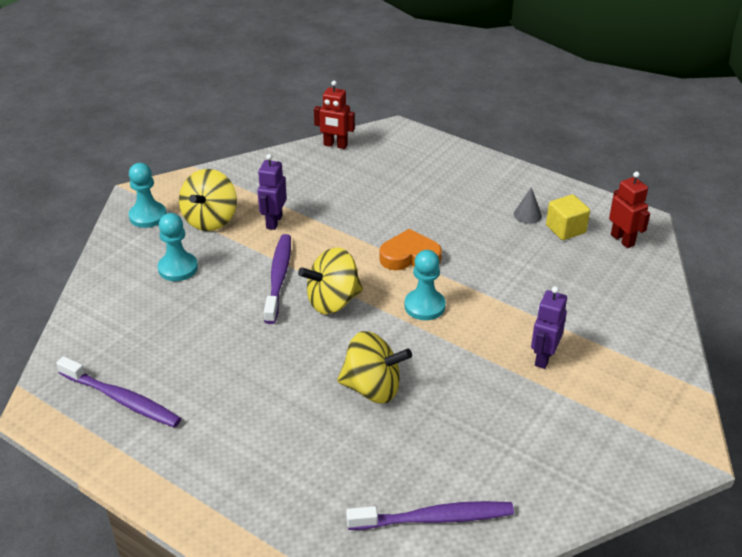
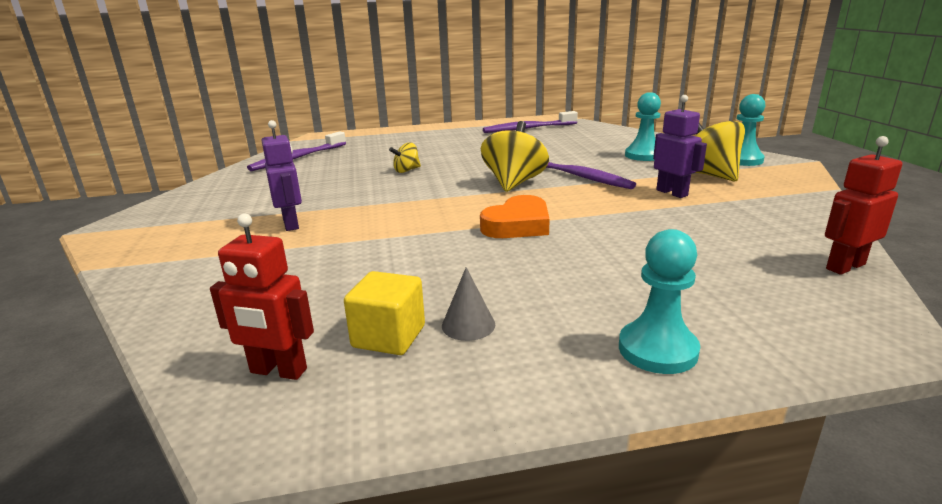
camera: 135 degrees right, 15 degrees down
yellow spinning top [337,331,412,403] -> yellow spinning top [389,142,421,173], size x0.52
turquoise pawn [404,250,446,320] -> turquoise pawn moved to [619,229,700,374]

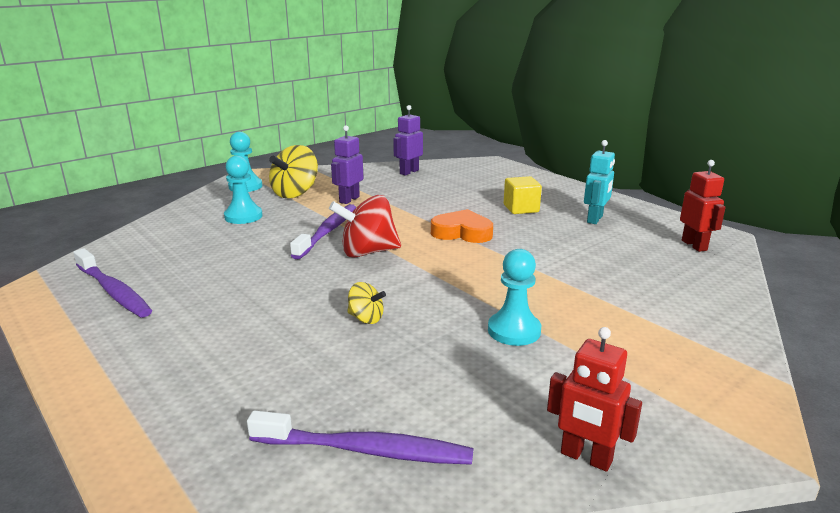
camera: 120 degrees left, 0 degrees up
purple robot [262,120,302,231] -> purple robot moved to [393,105,423,175]
yellow cube [344,271,425,355] -> yellow cube moved to [504,176,542,214]
grey cone [442,267,495,341] -> turquoise robot [584,140,615,224]
yellow spinning top [481,121,549,192] -> red spinning top [329,195,401,258]
turquoise pawn [619,229,700,374] -> turquoise pawn moved to [488,249,541,346]
red robot [825,136,902,275] -> red robot moved to [547,327,642,472]

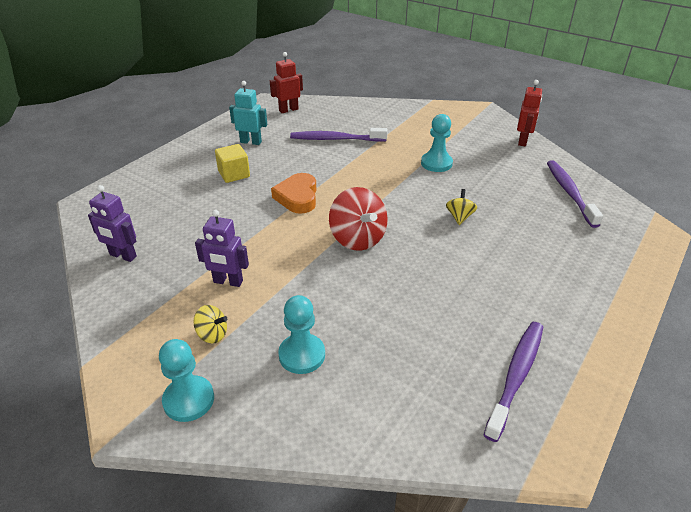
camera: 105 degrees left, 15 degrees up
yellow spinning top [269,145,318,198] -> yellow spinning top [194,305,227,343], size x0.52
purple toothbrush [290,204,356,259] -> purple toothbrush moved to [290,128,387,142]

